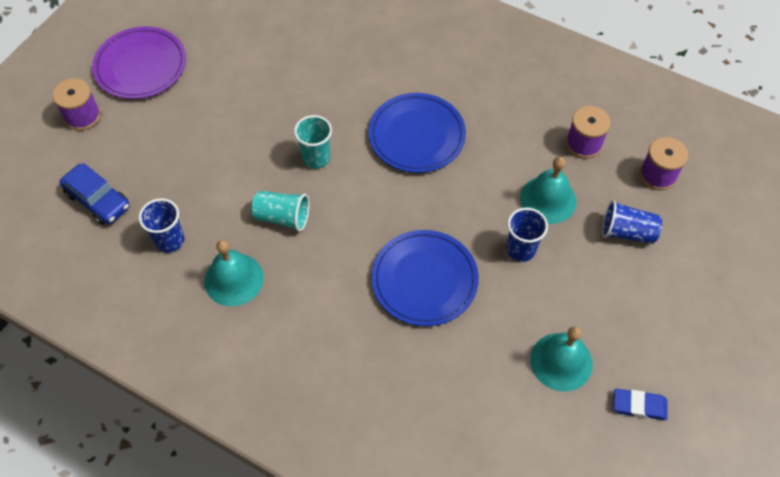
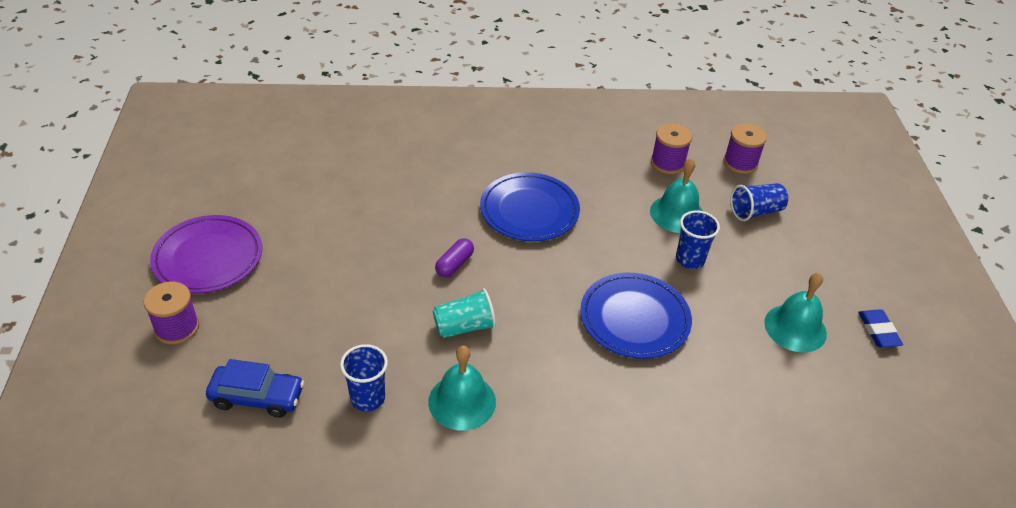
camera: 35 degrees left, 15 degrees down
turquoise cup [294,115,332,169] -> purple capsule [435,238,474,277]
blue eraser [614,389,667,420] -> blue eraser turned 75 degrees counterclockwise [858,309,903,347]

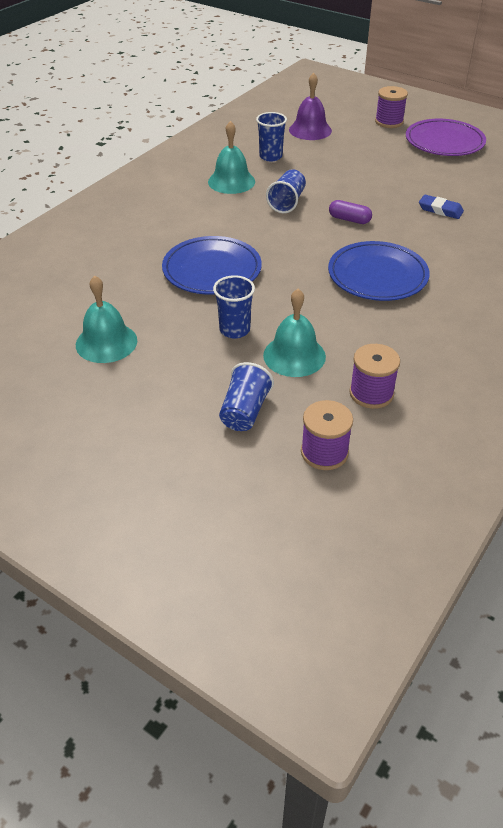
camera: 130 degrees right, 0 degrees up
blue car [206,359,304,418] -> purple bell [289,73,332,140]
turquoise cup [433,288,496,338] -> blue cup [266,169,306,213]
purple capsule [435,238,474,277] -> purple capsule turned 45 degrees counterclockwise [329,200,372,224]
blue eraser [858,309,903,347] -> blue eraser moved to [419,195,464,219]

